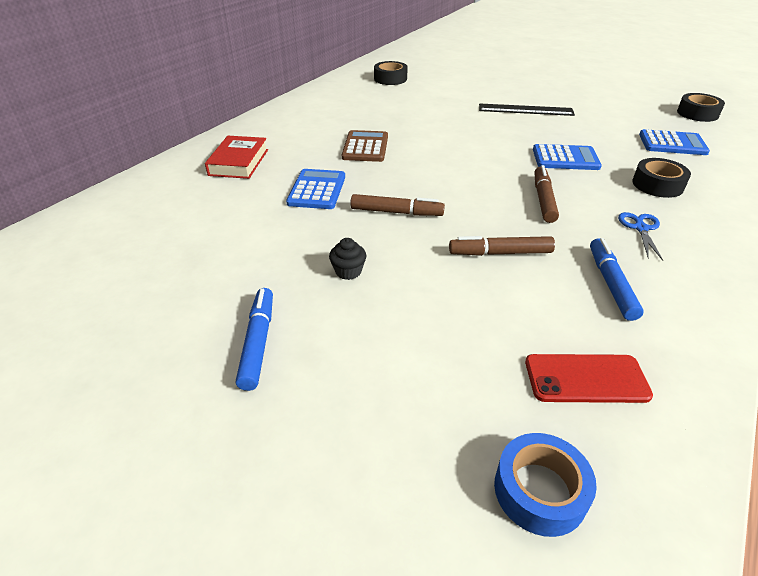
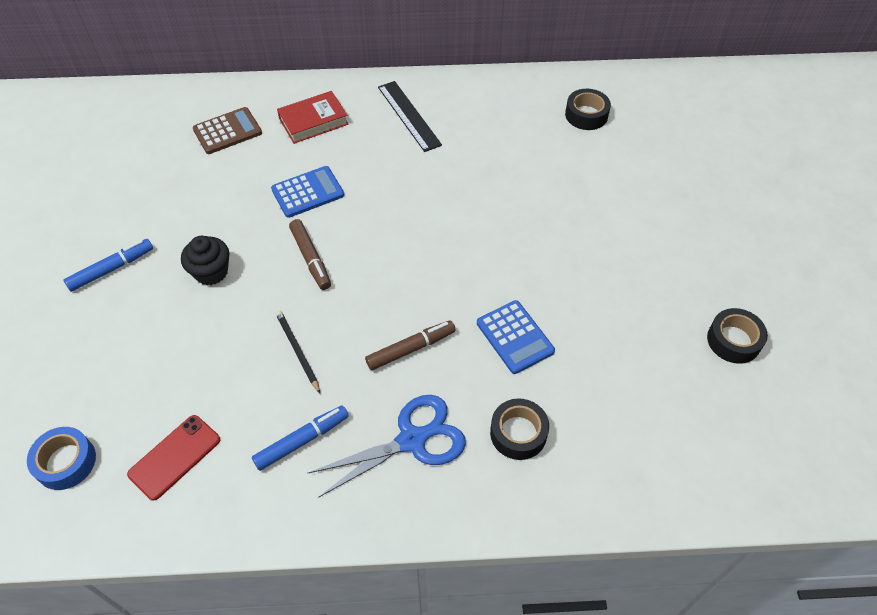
camera: 55 degrees right, 15 degrees up
black cupcake [329,238,366,280] -> black cupcake [181,236,229,285], size x1.55
brown calculator [342,130,388,162] -> brown calculator moved to [193,107,262,154]
brown marker [449,236,555,256] -> black pencil [276,310,320,393]
black ruler [479,103,575,116] -> black ruler moved to [378,81,442,152]
red phone [525,354,653,403] -> red phone turned 75 degrees clockwise [127,415,220,501]
blue scissors [618,212,663,261] -> blue scissors [308,395,466,498], size x1.87
blue calculator [639,129,710,155] -> none
black tape [677,93,725,122] -> black tape moved to [707,308,768,364]

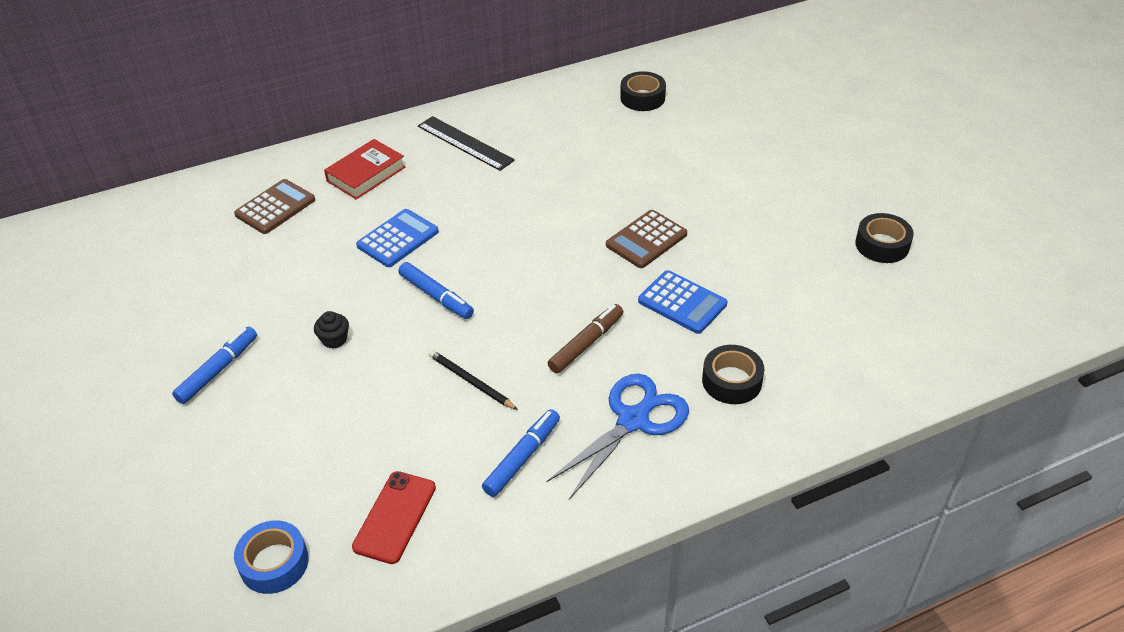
camera: 20 degrees left, 10 degrees down
black cupcake [181,236,229,285] -> black cupcake [314,311,349,349], size x0.65
brown marker [289,219,331,290] -> blue marker [398,262,474,319]
none -> brown calculator [606,210,687,268]

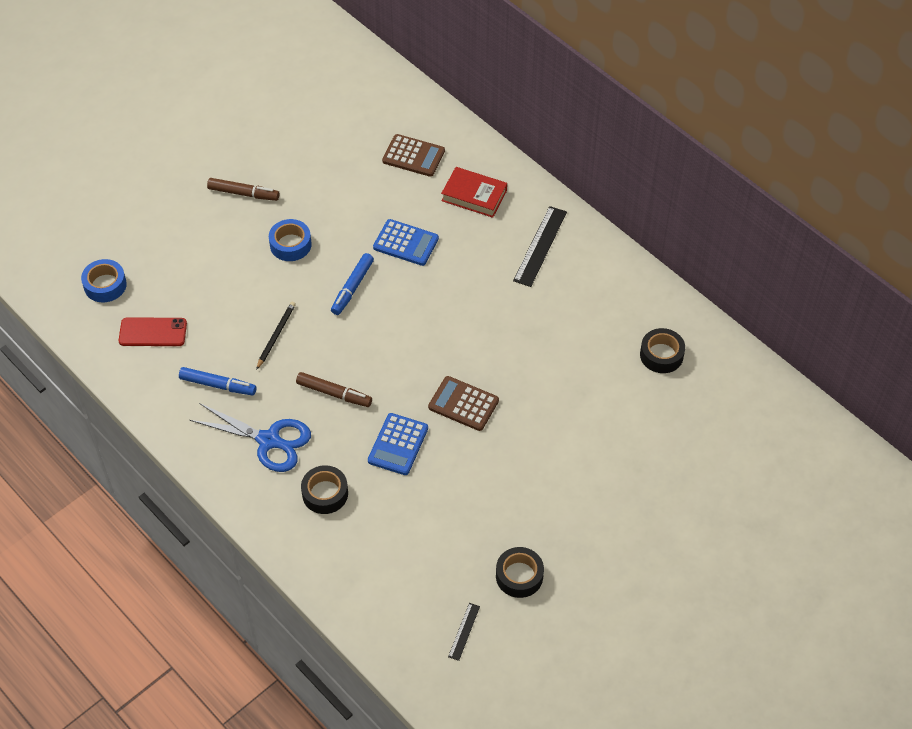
camera: 70 degrees right, 10 degrees up
blue marker [172,327,257,404] -> brown marker [207,178,280,201]
black cupcake [314,311,349,349] -> blue tape [269,219,312,261]
none -> black ruler [448,603,480,661]

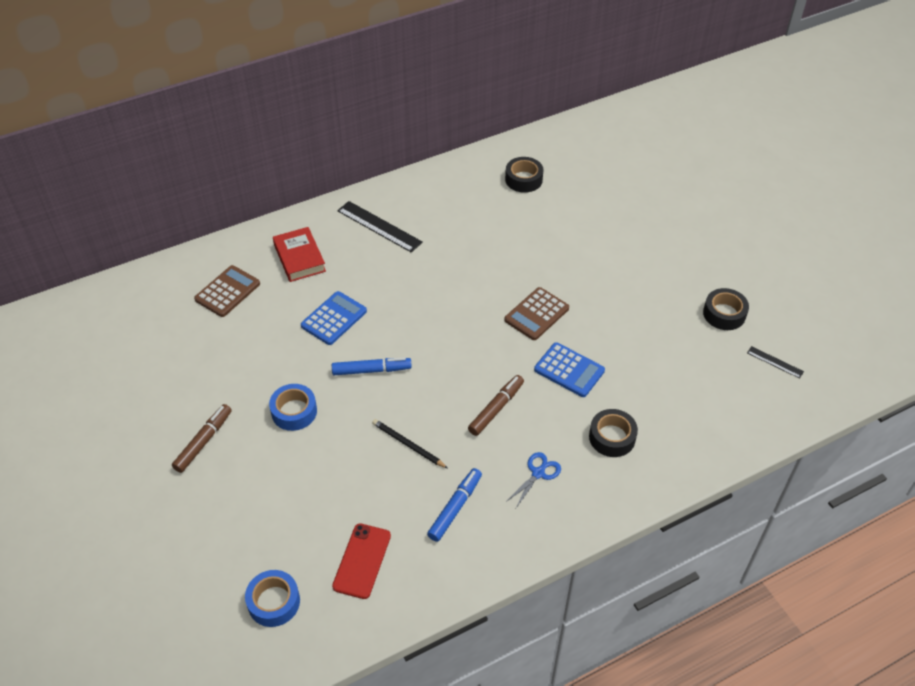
camera: 75 degrees left, 5 degrees down
blue scissors [190,403,311,472] -> blue scissors [506,452,561,508], size x0.53
blue marker [331,253,374,315] -> blue marker turned 45 degrees counterclockwise [332,357,412,375]
red book [441,167,507,218] -> red book turned 60 degrees counterclockwise [273,227,326,282]

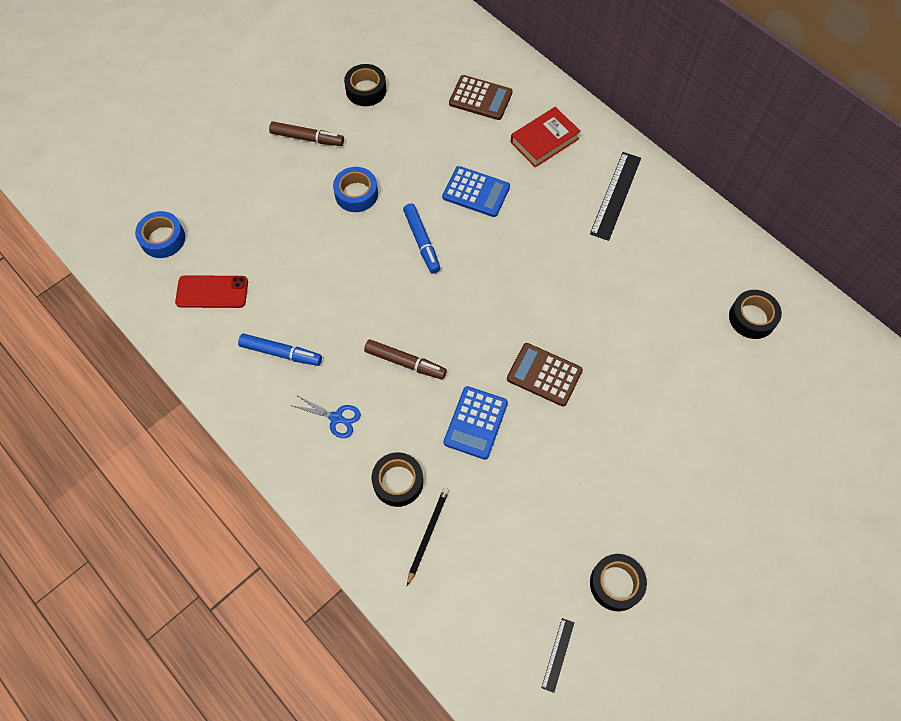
camera: 75 degrees right, 15 degrees up
black pencil [372,419,448,468] -> black pencil moved to [407,488,449,586]
none -> black tape [344,64,387,106]

